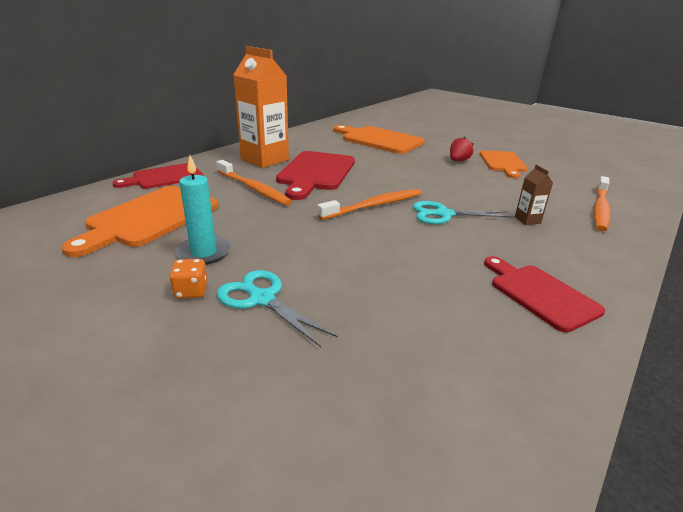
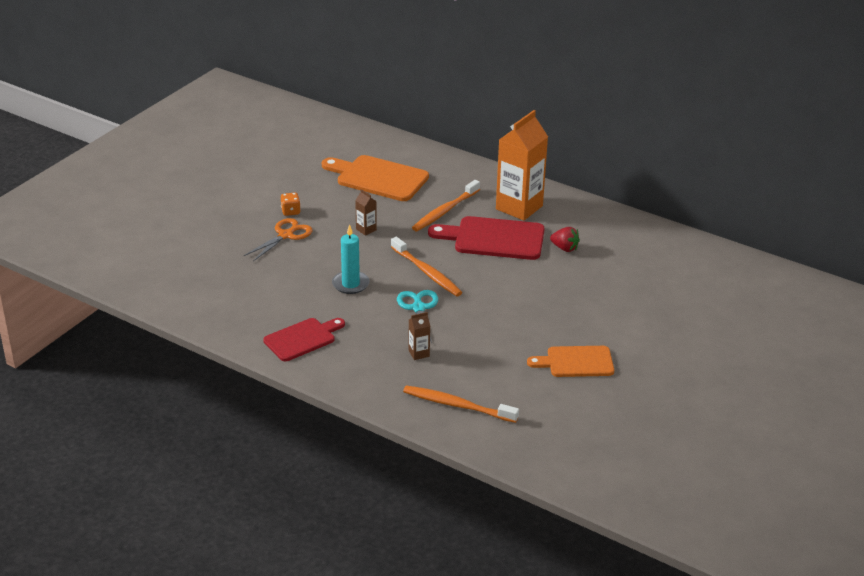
camera: 85 degrees right, 5 degrees up
red cutting board [113,163,203,189] -> none
turquoise candle [176,155,231,265] -> turquoise candle moved to [332,224,370,294]
turquoise scissors [217,270,338,347] -> orange scissors [244,218,312,261]
orange cutting board [333,125,425,154] -> none
red strawberry [450,137,474,161] -> red strawberry moved to [550,227,580,252]
none -> brown carton [355,189,377,236]

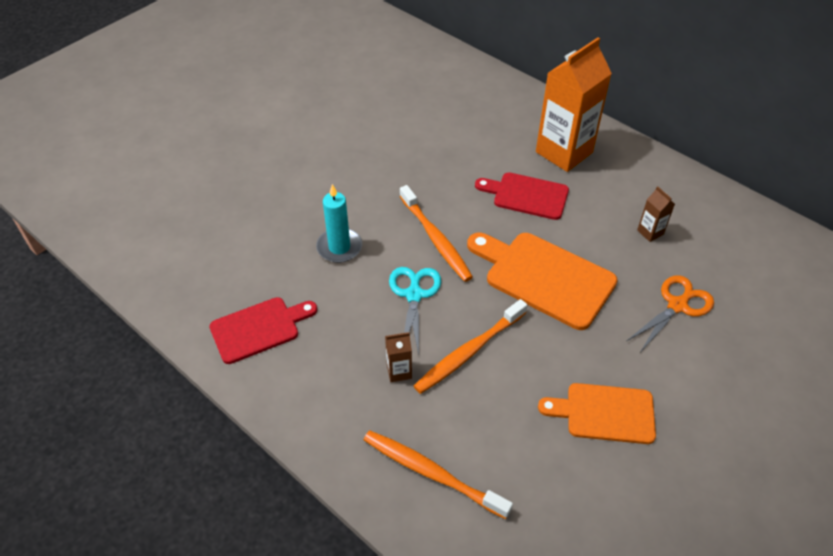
camera: 10 degrees right, 15 degrees up
orange scissors [244,218,312,261] -> orange scissors moved to [627,275,714,351]
orange dice [281,193,301,216] -> none
orange cutting board [322,155,429,201] -> orange cutting board moved to [467,233,618,330]
brown carton [355,189,377,236] -> brown carton moved to [637,186,675,242]
orange toothbrush [412,180,480,231] -> orange toothbrush moved to [414,299,527,394]
red cutting board [428,216,545,260] -> red cutting board [475,172,569,220], size x0.66
red strawberry [550,227,580,252] -> none

